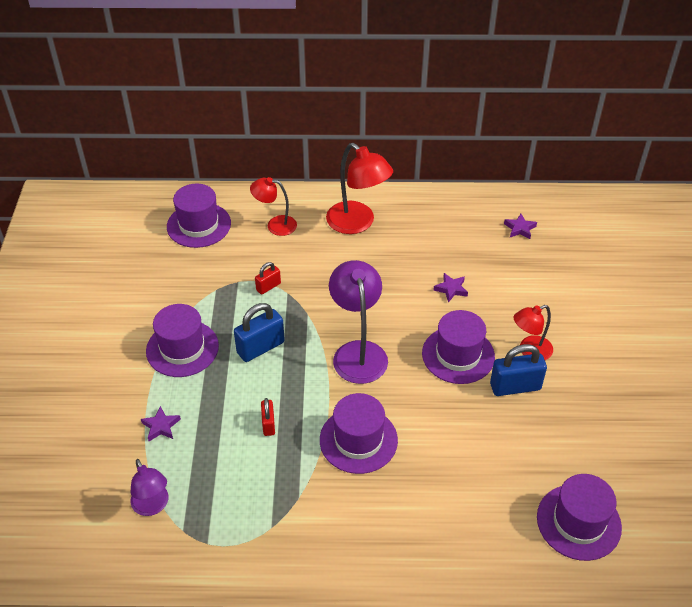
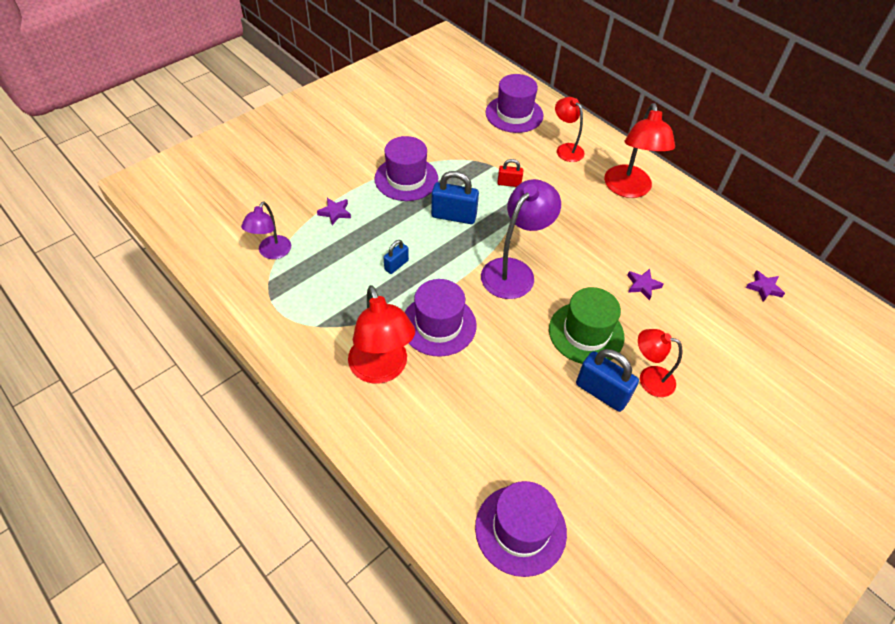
camera: 45 degrees right, 5 degrees up
red padlock [261,398,275,436] -> blue padlock [384,240,409,274]
purple hat [422,310,495,384] -> green hat [549,287,624,364]
none -> red lamp [348,285,415,384]

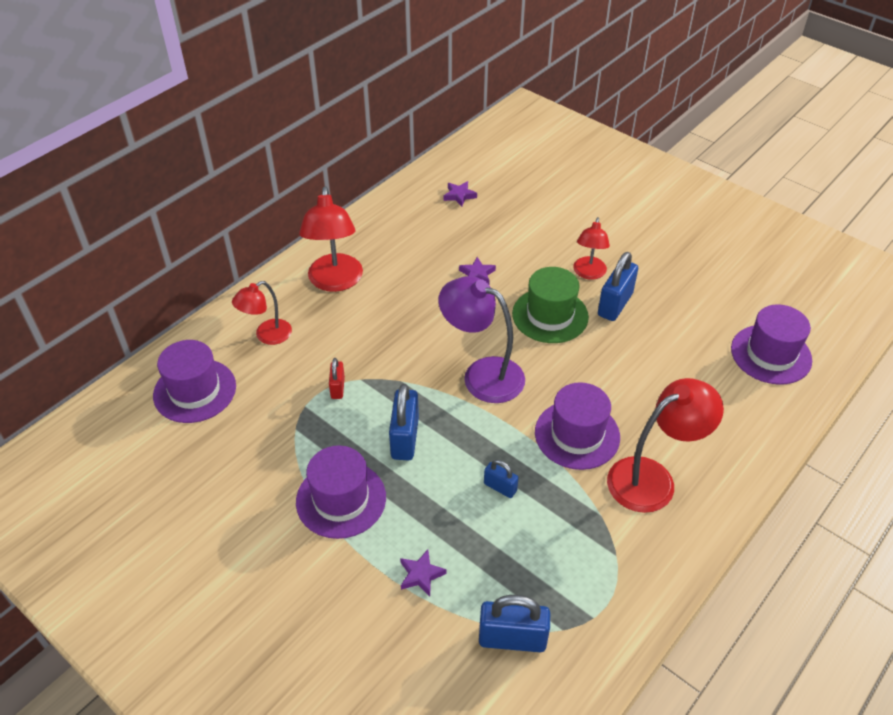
camera: 95 degrees left, 5 degrees down
purple lamp [241,201,291,259] -> blue padlock [479,595,550,652]
red lamp [604,103,675,198] -> red lamp turned 90 degrees clockwise [299,186,363,292]

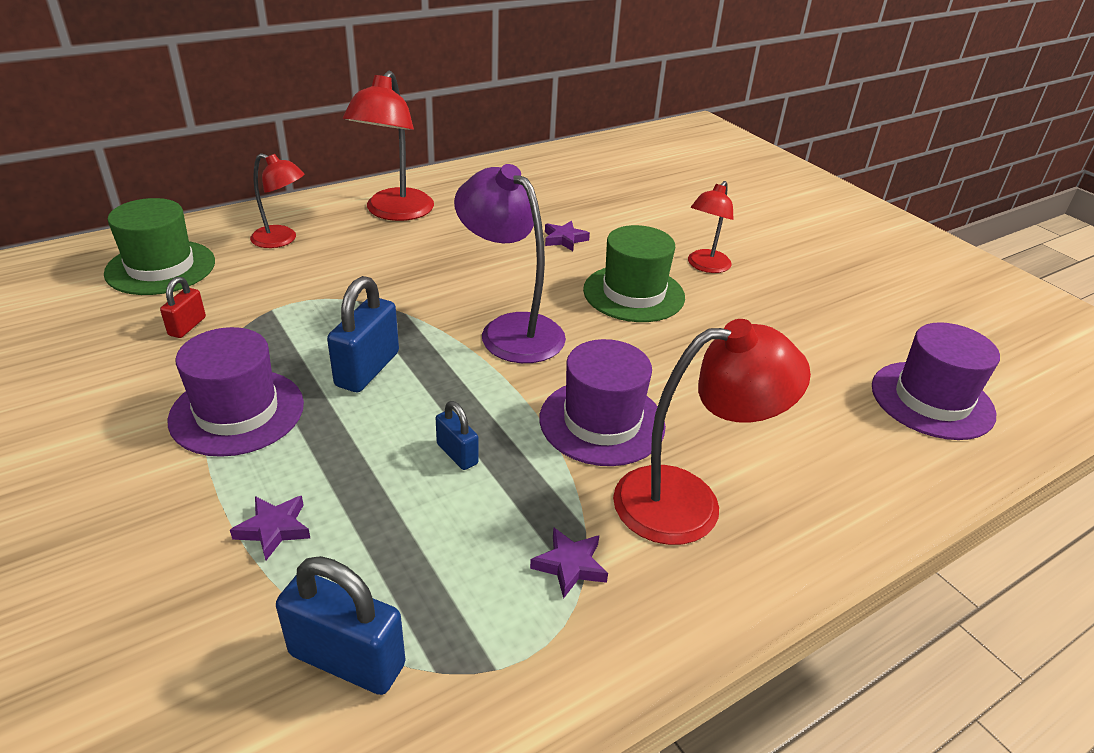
camera: 15 degrees right, 10 degrees down
purple hat [153,340,236,423] -> green hat [104,198,215,295]
red lamp [232,281,292,345] -> red lamp turned 135 degrees counterclockwise [250,153,304,248]
red padlock [329,358,345,399] -> red padlock moved to [160,277,206,338]
purple star [444,181,477,207] -> purple star moved to [530,527,608,599]
blue padlock [598,252,638,321] -> none

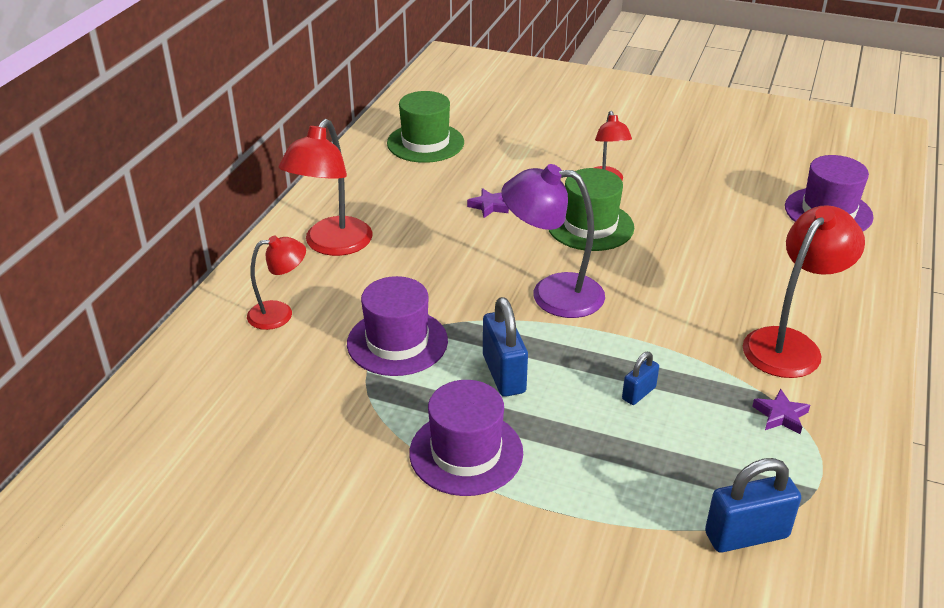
camera: 35 degrees left, 0 degrees up
green hat [104,198,215,295] -> green hat moved to [387,91,464,163]
red padlock [160,277,206,338] -> none
purple star [230,496,310,560] -> none
red lamp [343,71,434,221] -> red lamp turned 45 degrees clockwise [279,119,373,256]
blue padlock [436,401,479,470] -> blue padlock turned 60 degrees counterclockwise [622,352,659,405]
purple hat [539,339,666,466] -> purple hat moved to [347,276,448,376]

